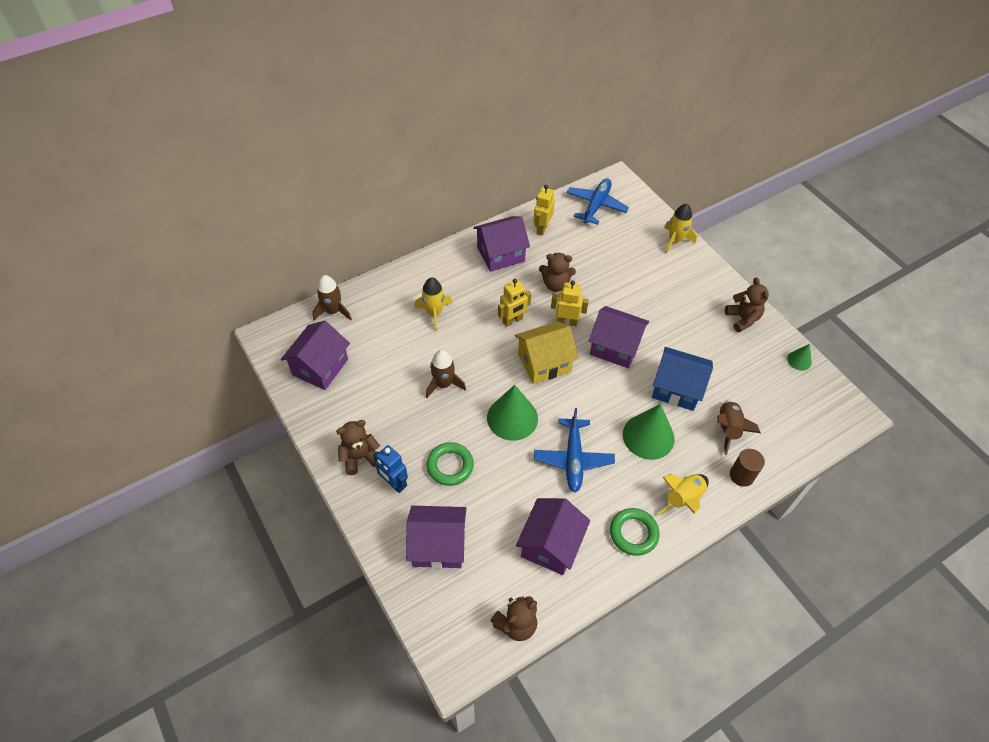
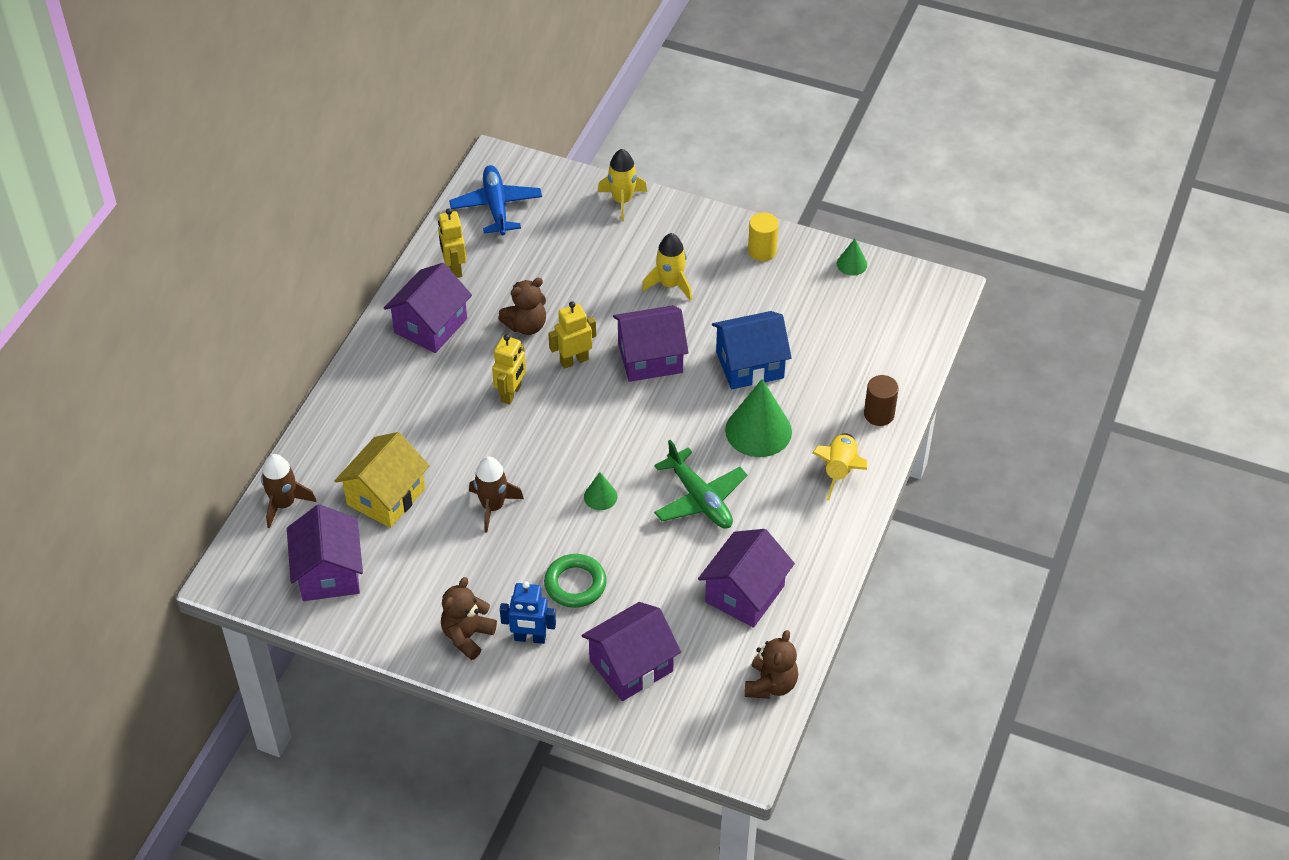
camera: 35 degrees left, 5 degrees down
yellow rocket [414,278,452,331] -> yellow rocket moved to [642,233,692,301]
green cone [487,385,538,441] -> green cone [584,472,618,510], size x0.49
yellow house [515,321,579,384] -> yellow house moved to [335,432,430,528]
purple house [516,498,590,575] -> purple house turned 45 degrees clockwise [698,529,795,628]
blue plane [534,408,615,492] -> green plane [654,440,748,529]
green ring [610,508,659,556] -> none
brown rocket [717,399,761,455] -> none
brown teddy bear [725,277,769,332] -> yellow cylinder [748,212,779,261]

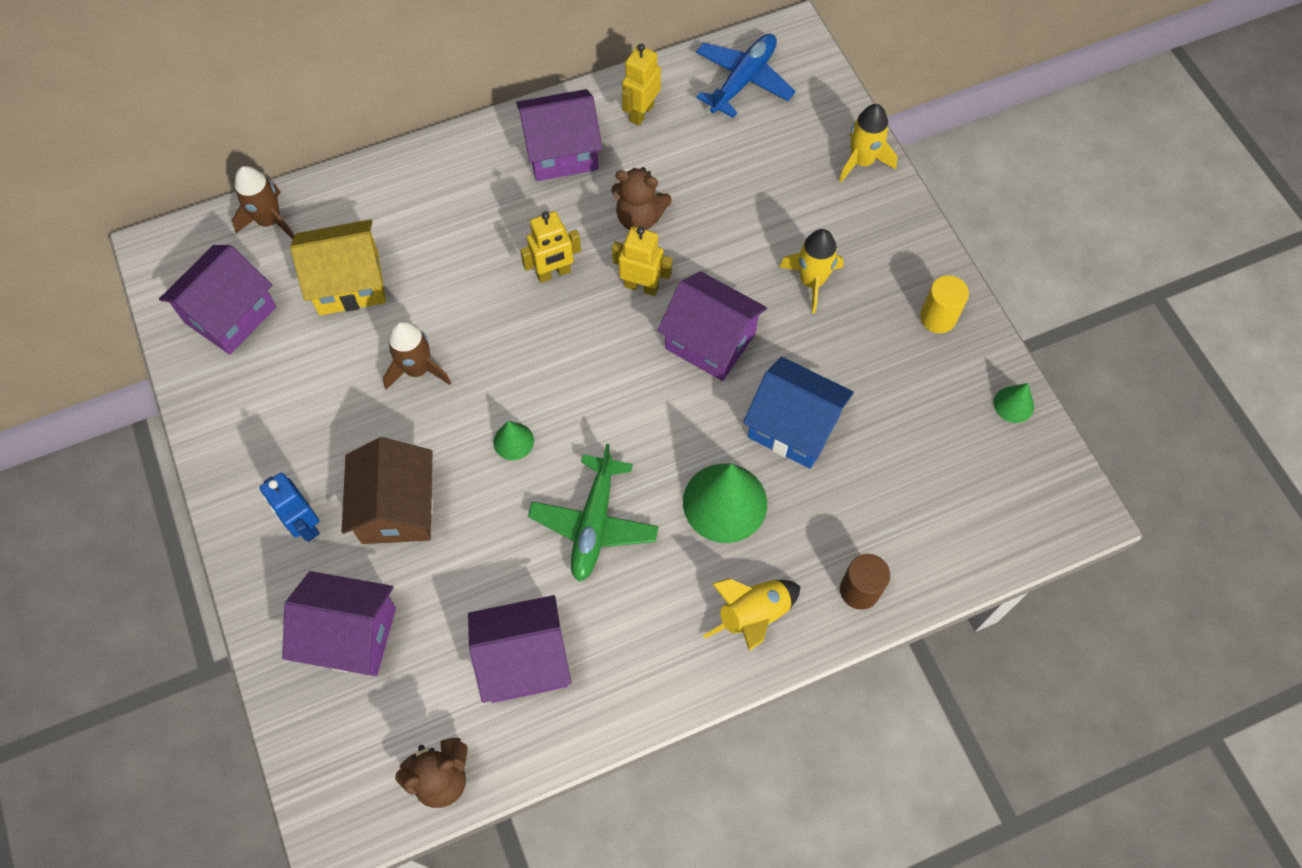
camera: 45 degrees right, 15 degrees up
brown teddy bear [441,577,497,660] -> none
green ring [544,554,607,608] -> brown house [342,437,433,544]

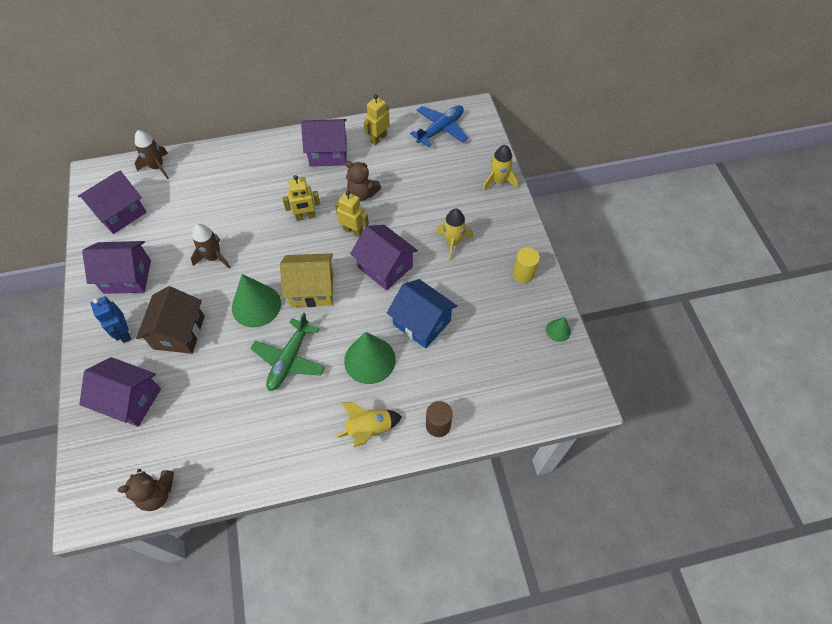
camera: 10 degrees right, 5 degrees down
yellow house [290,219,386,316] -> yellow house moved to [280,253,333,307]
purple house [468,595,571,703] -> purple house moved to [82,241,151,294]
green cone [493,421,534,460] -> green cone [232,274,281,327], size x2.03

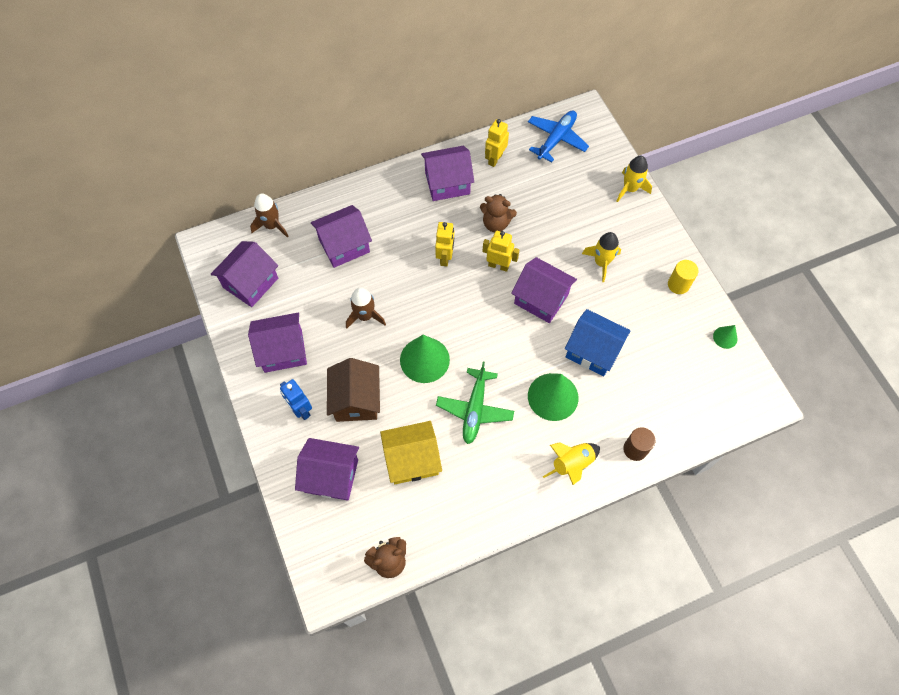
camera: 10 degrees left, 5 degrees up
yellow house [280,253,333,307] -> yellow house moved to [380,421,442,484]
yellow robot [282,175,320,221] -> yellow robot turned 60 degrees counterclockwise [435,222,454,266]
none -> purple house [311,205,372,268]

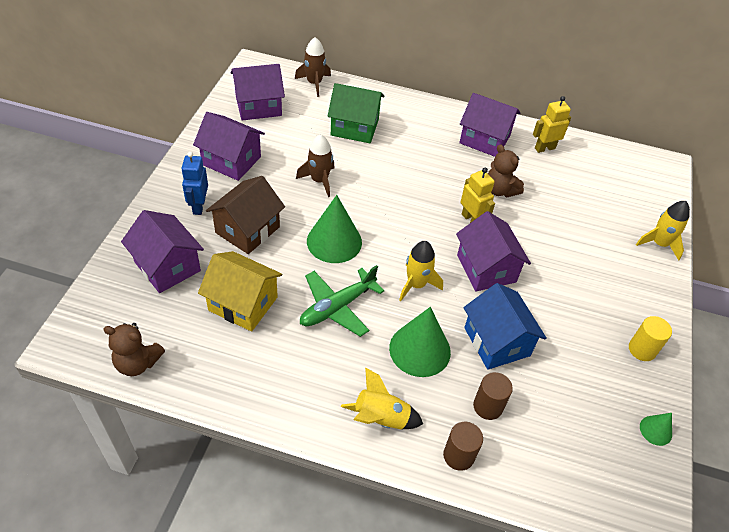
camera: 35 degrees right, 15 degrees down
purple house [311,205,372,268] -> green house [327,83,384,143]
yellow robot [435,222,454,266] -> none
blue plane [528,111,589,162] -> none
yellow rocket [582,232,621,282] -> yellow rocket moved to [399,241,443,301]
none -> brown cylinder [473,372,513,420]

